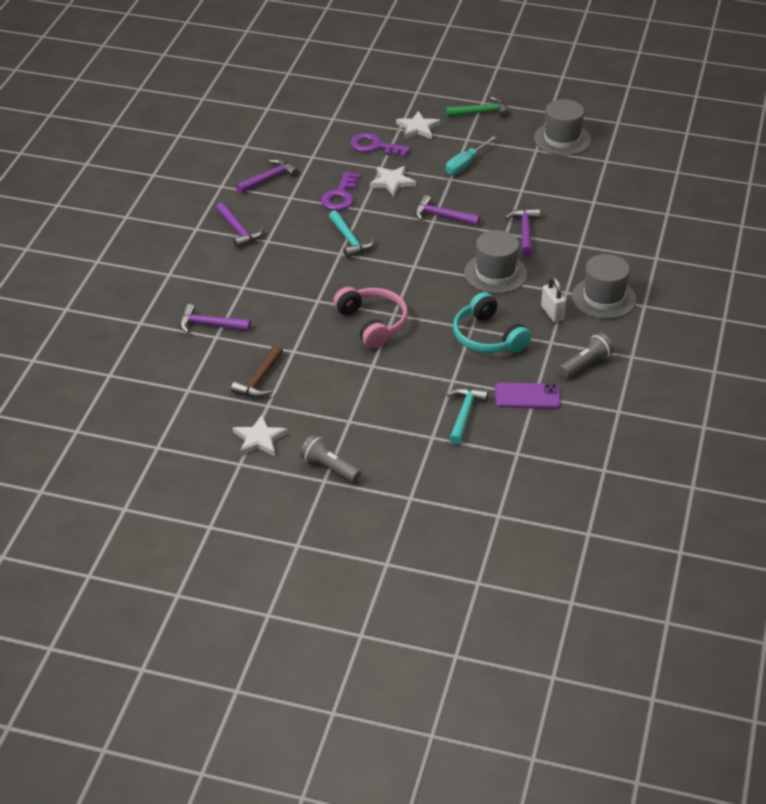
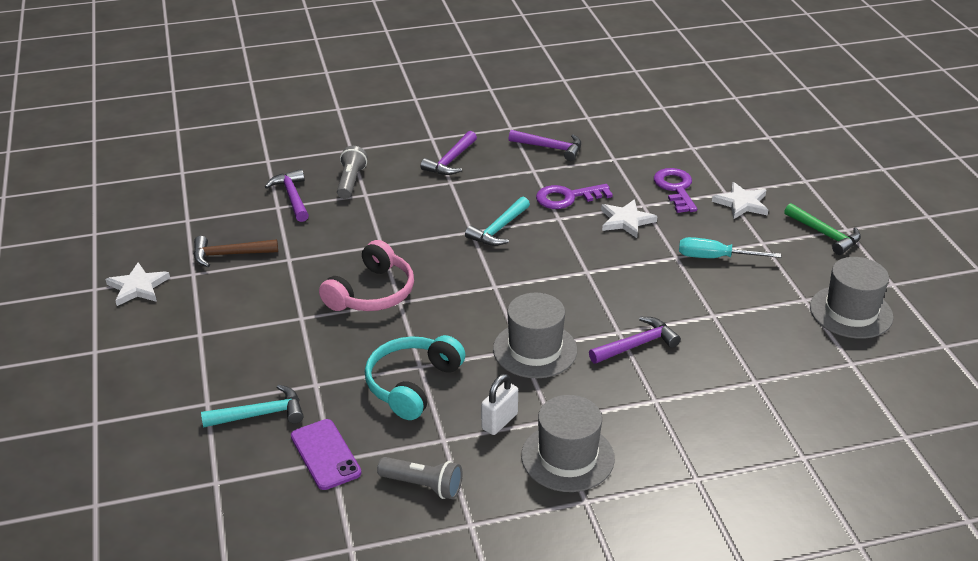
camera: 60 degrees right, 5 degrees down
grey flashlight [300,435,361,482] -> grey flashlight moved to [337,146,367,199]
purple hammer [415,195,480,226] -> none

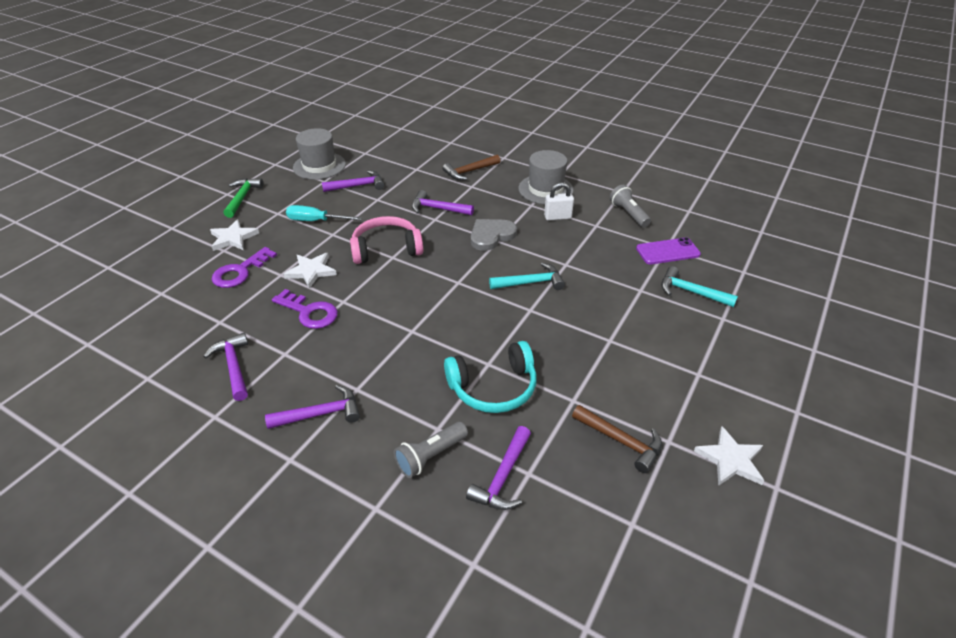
camera: 135 degrees left, 5 degrees up
purple phone [291,419,361,490] -> purple phone turned 60 degrees clockwise [636,237,701,265]
pink headphones [319,240,414,311] -> pink headphones moved to [350,216,423,264]
turquoise headphones [365,335,465,420] -> turquoise headphones moved to [444,341,537,413]
turquoise hammer [465,197,530,246] -> turquoise hammer moved to [489,263,565,290]
grey hat [493,293,577,378] -> grey heart [471,219,517,251]
turquoise screwdriver [679,237,781,258] -> turquoise screwdriver turned 135 degrees clockwise [286,205,362,221]
none -> purple hammer [322,170,384,192]
none -> brown hammer [443,155,500,180]

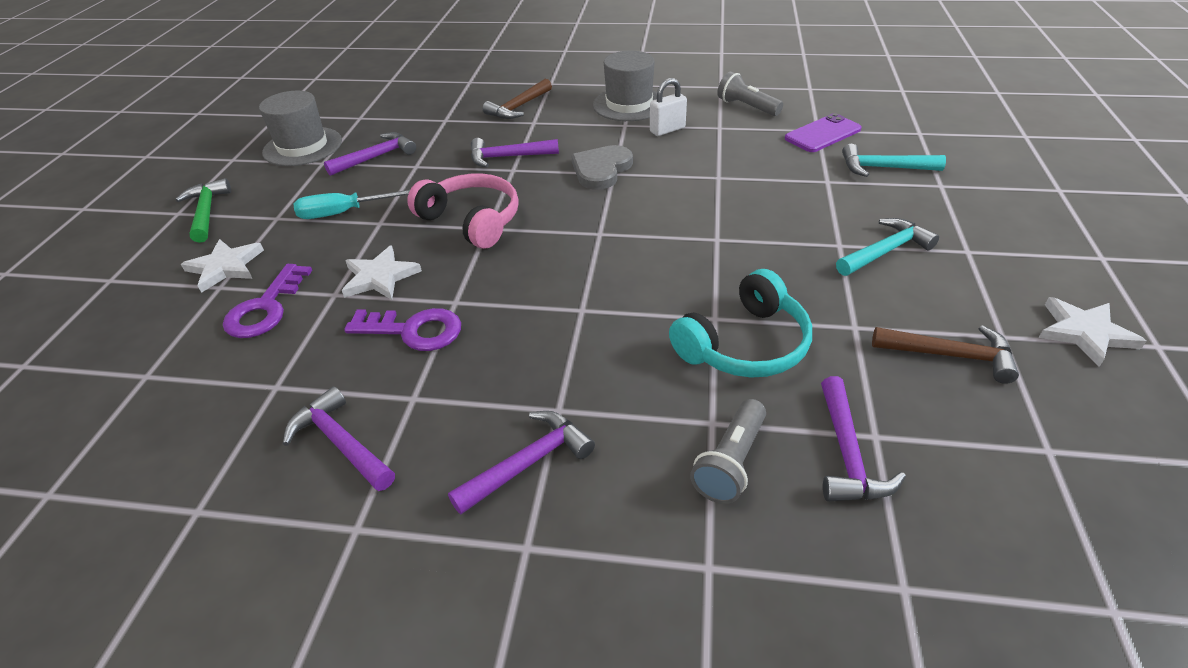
camera: 20 degrees left, 0 degrees up
pink headphones [350,216,423,264] -> pink headphones turned 75 degrees clockwise [407,173,519,249]
turquoise hammer [489,263,565,290] -> turquoise hammer moved to [836,218,939,276]

